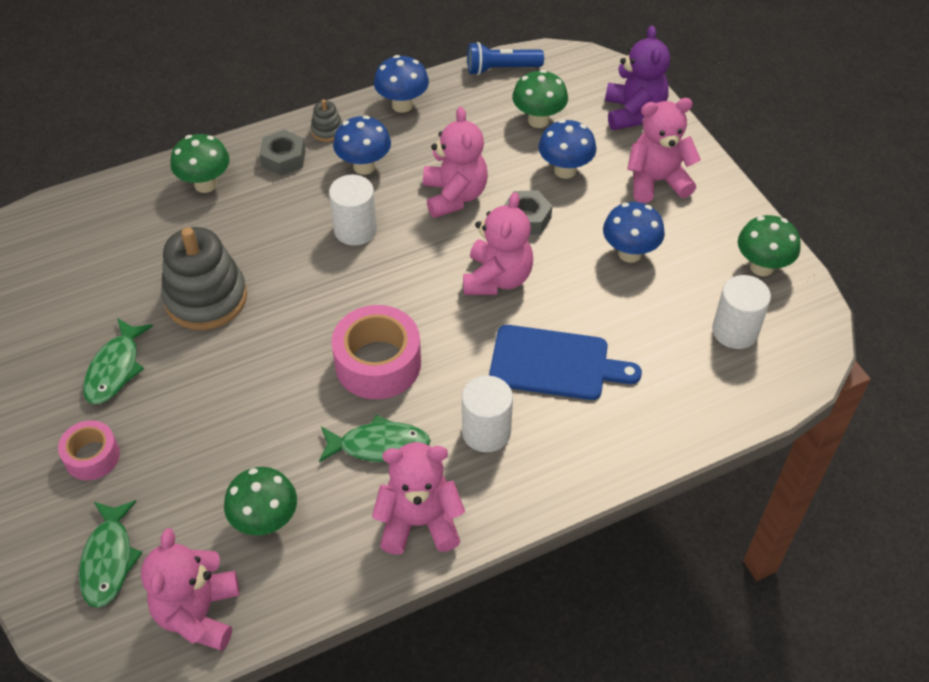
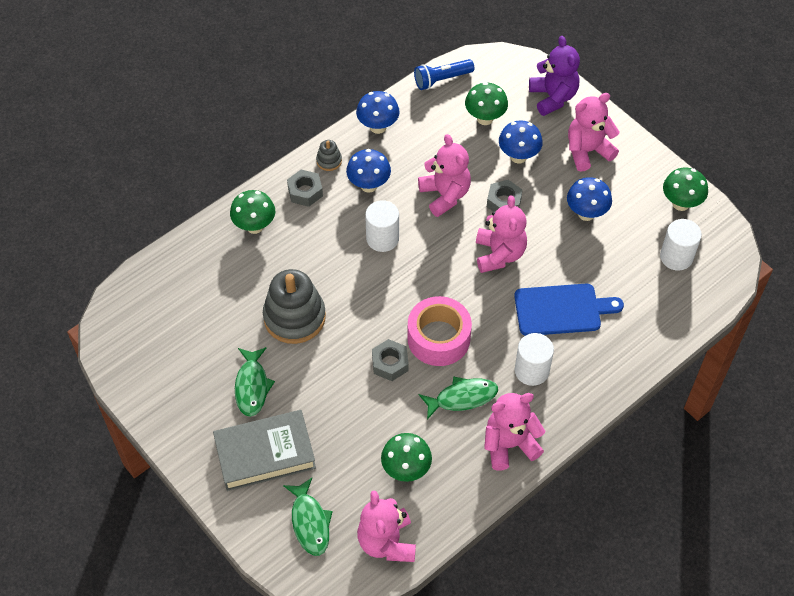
camera: 15 degrees left, 5 degrees up
pink tape [58,420,120,480] -> grey book [213,410,316,491]
none -> grey nut [372,339,409,381]

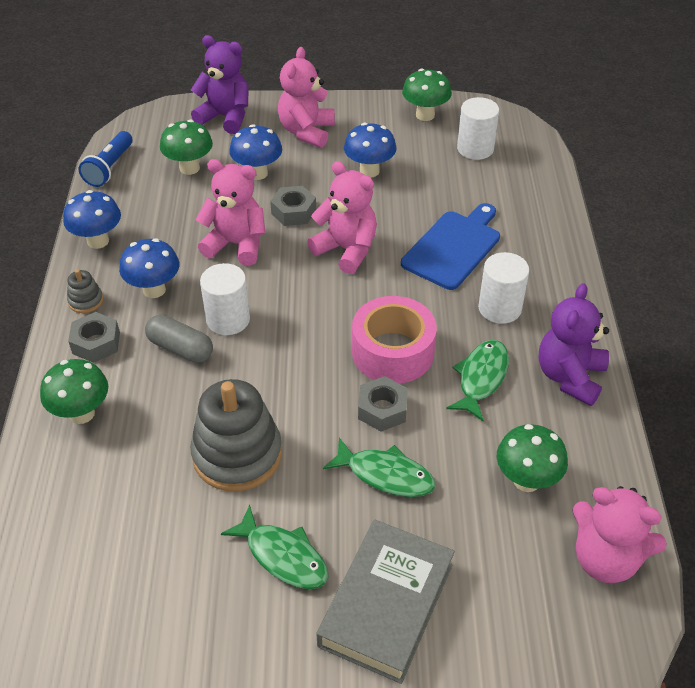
camera: 50 degrees left, 10 degrees down
green fish [283,478,333,556] -> green fish moved to [323,438,435,497]
pink teddy bear [484,393,545,471] -> purple teddy bear [539,283,609,406]
none -> grey capsule [145,315,213,363]

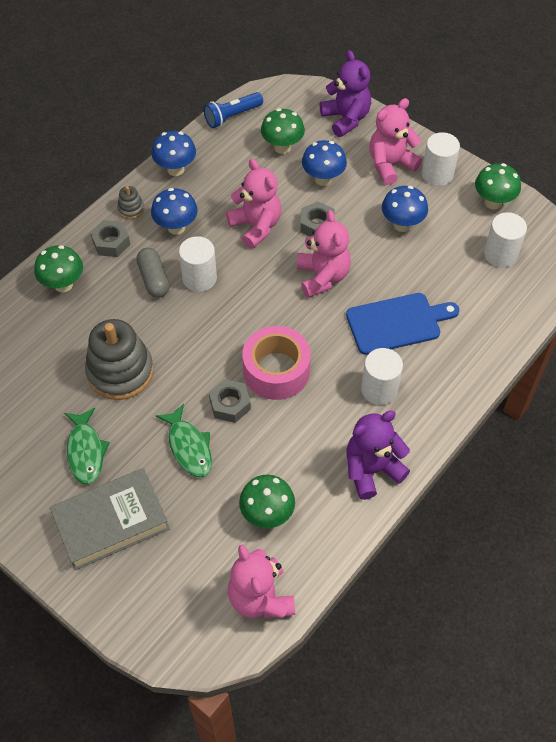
camera: 40 degrees right, 10 degrees up
green fish [446,340,509,421] -> none
none -> white cylinder [422,132,460,186]

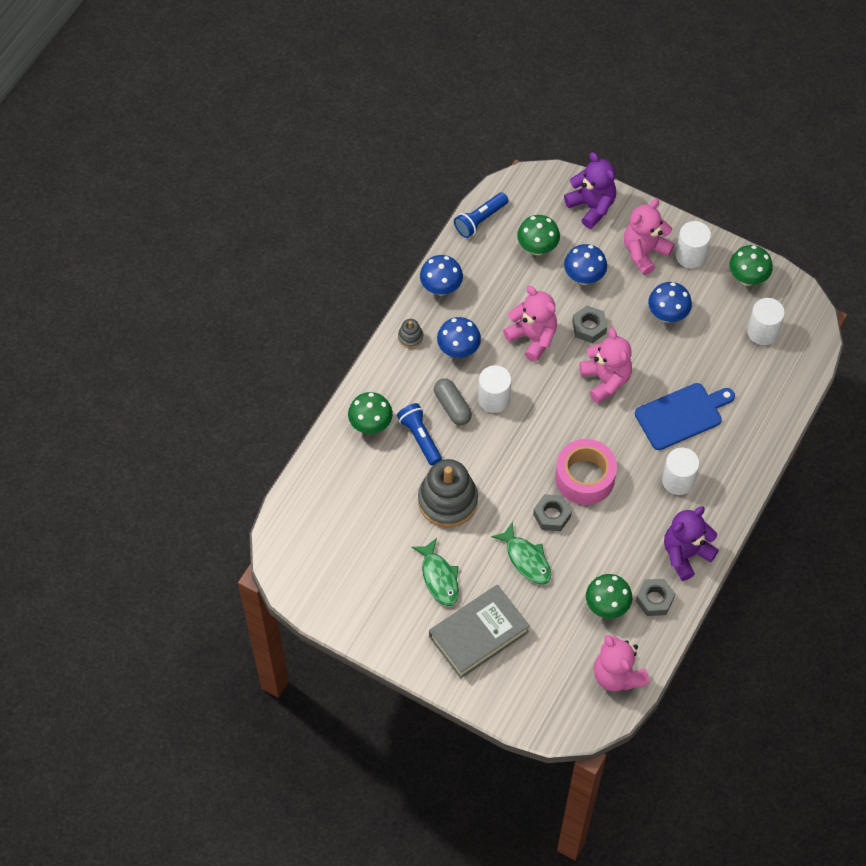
camera: 10 degrees left, 5 degrees up
grey nut [90,220,130,257] -> grey nut moved to [636,579,675,616]
none -> blue flashlight [397,403,442,465]

